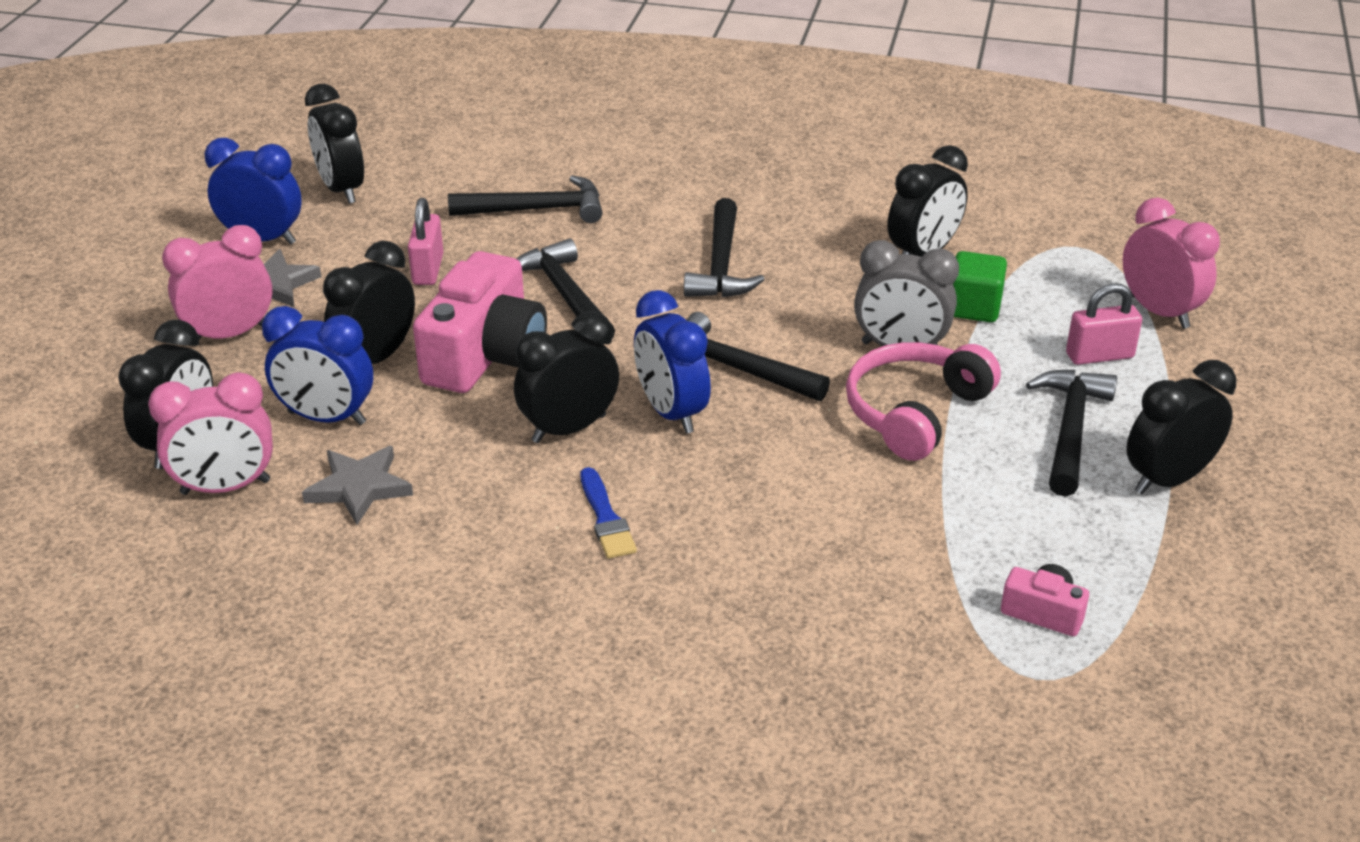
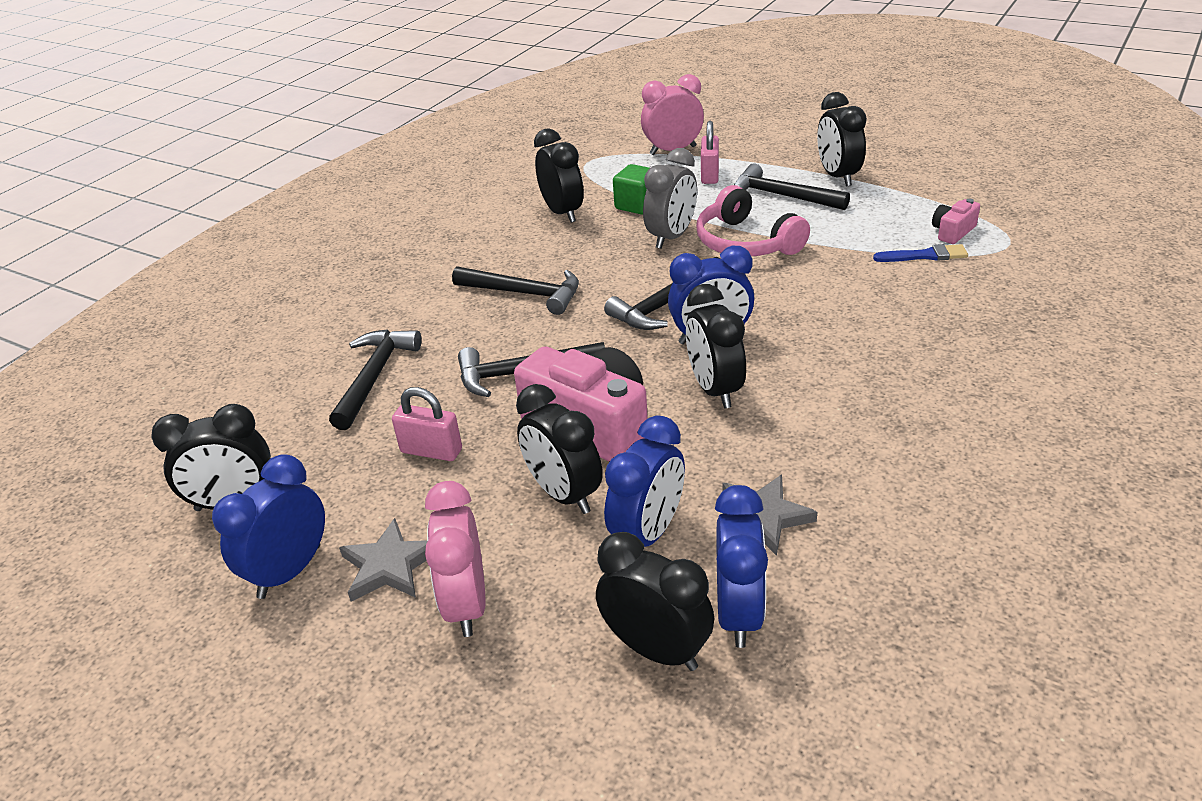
camera: 70 degrees left, 0 degrees up
pink clock [148,372,273,495] -> blue clock [715,485,768,648]
blue brush [581,467,637,559] -> blue brush moved to [873,244,968,262]

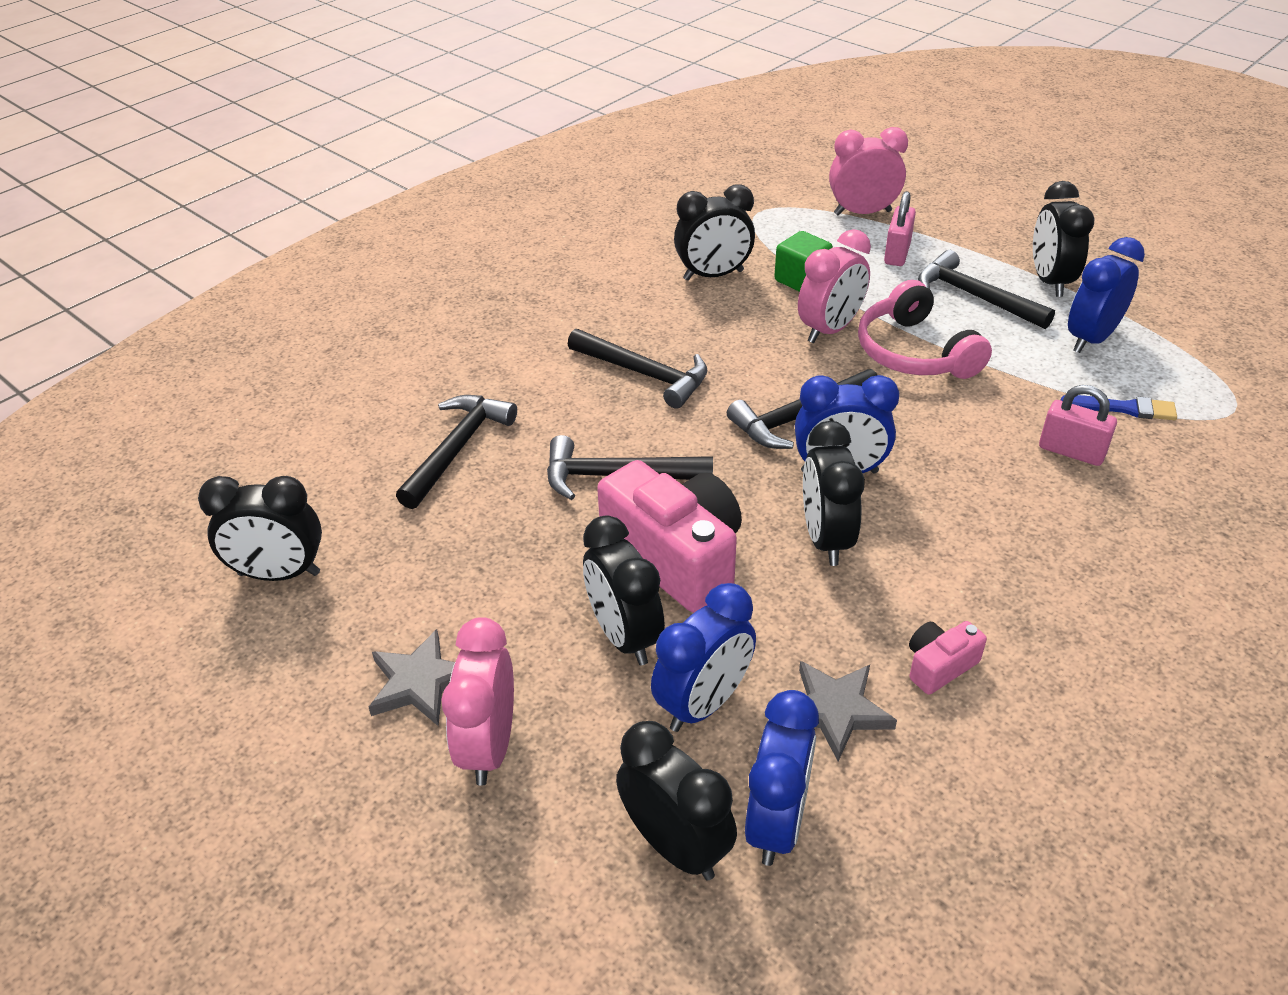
camera: 10 degrees right, 5 degrees up
blue clock [212,454,325,599] -> blue clock moved to [1068,237,1145,353]
pink padlock [392,387,462,461] -> pink padlock moved to [1039,385,1117,466]
black clock [534,128,584,223] -> black clock turned 90 degrees clockwise [674,184,755,281]
grey clock [643,148,697,249] -> pink clock [798,229,871,343]
pink camera [932,199,980,244] -> pink camera moved to [909,621,987,695]

